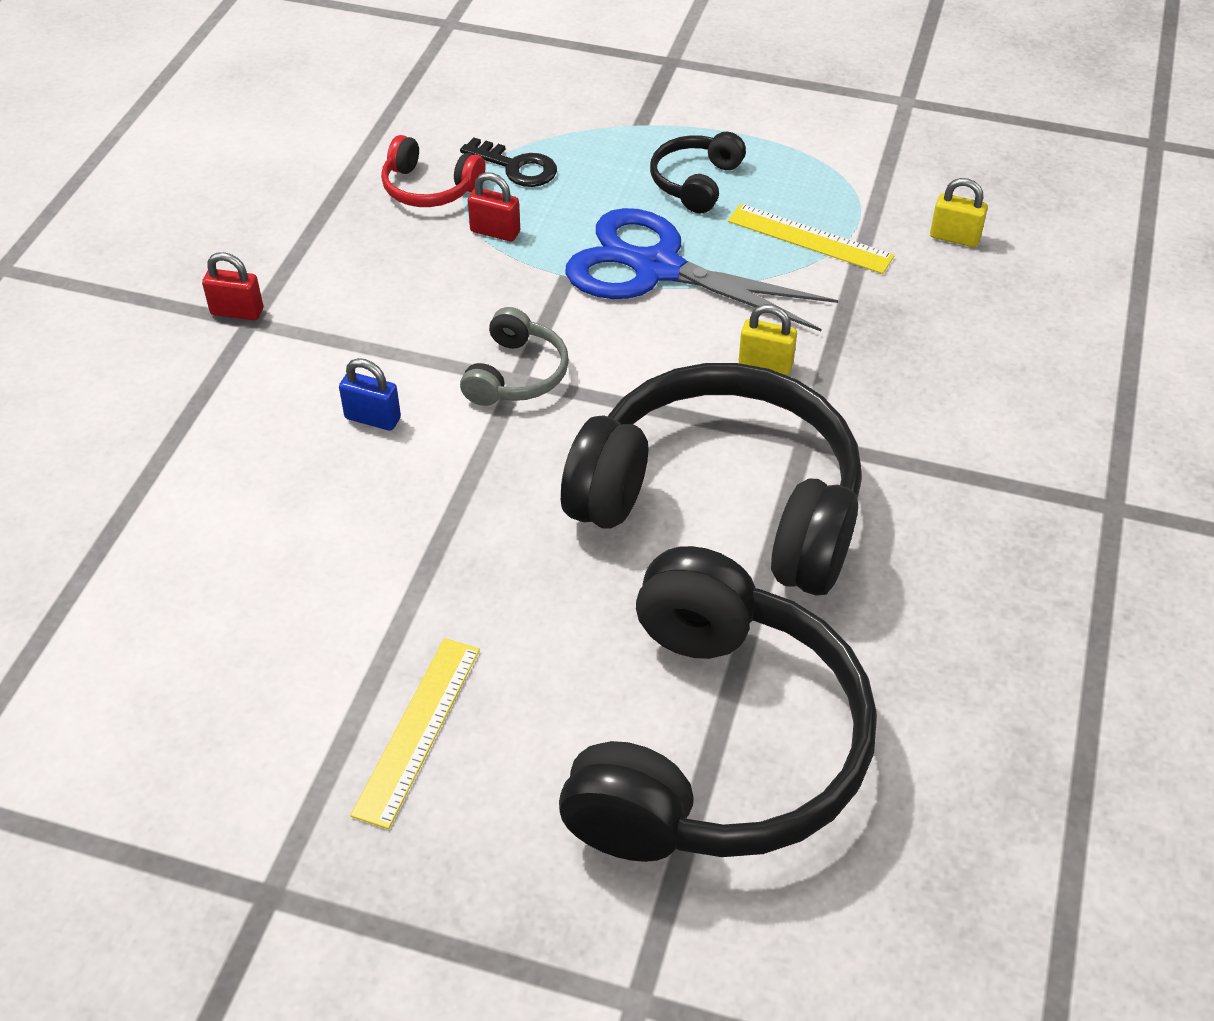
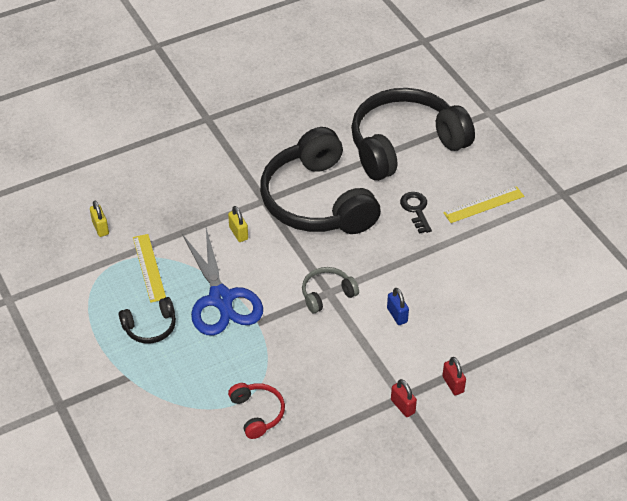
camera: 135 degrees left, 0 degrees up
black key [460,137,557,187] -> black key moved to [400,192,432,234]
red padlock [468,172,520,241] -> red padlock moved to [442,357,466,395]

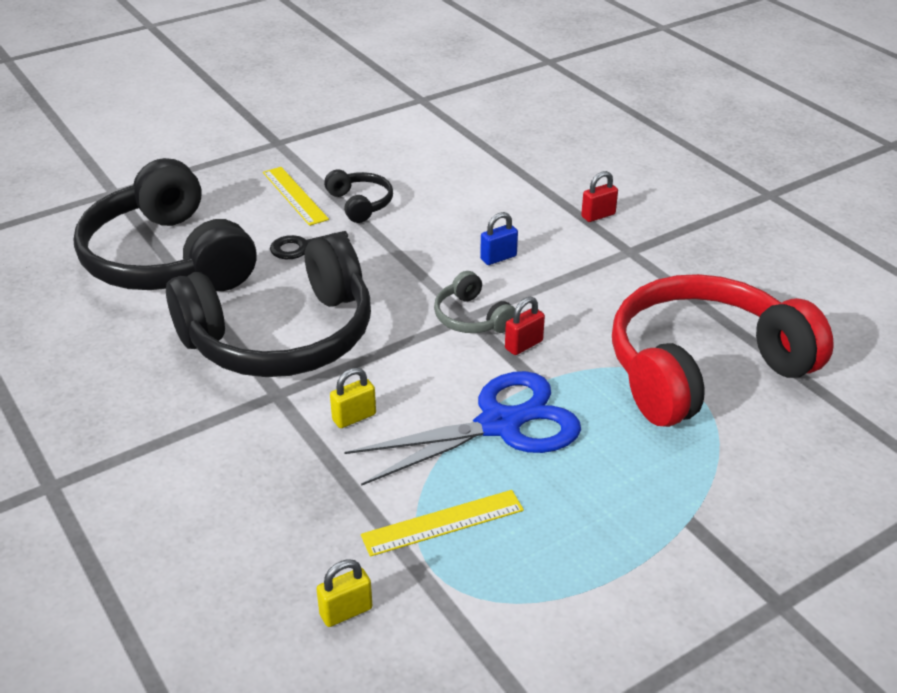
camera: 95 degrees left, 10 degrees down
black headphones [119,297,176,344] -> black headphones moved to [324,169,393,223]
red headphones [228,383,285,439] -> red headphones [612,274,834,427], size x2.36
red padlock [391,379,417,417] -> red padlock moved to [505,297,545,355]

